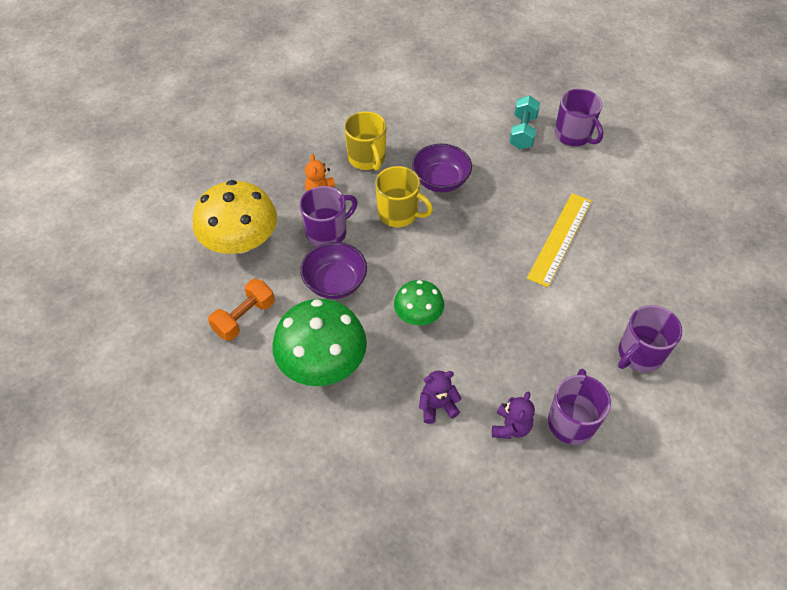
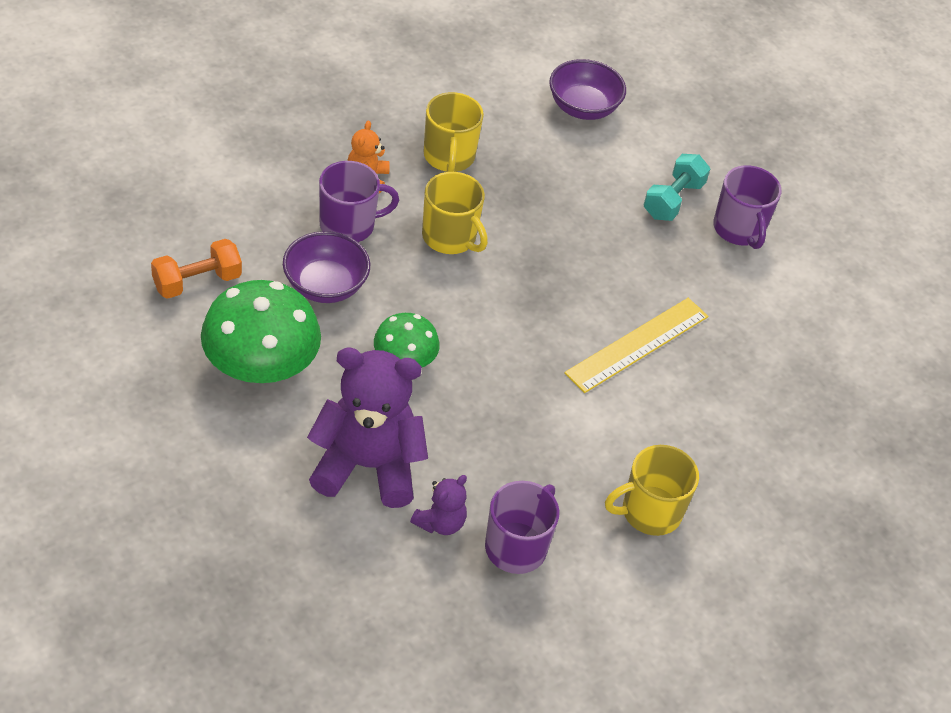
camera: 15 degrees right, 5 degrees down
yellow mushroom [193,180,277,254] -> none
purple bowl [412,144,472,192] -> purple bowl moved to [549,59,626,120]
purple teddy bear [419,371,462,424] -> purple teddy bear [307,348,428,508], size x2.14
purple mug [618,305,682,372] -> yellow mug [605,445,699,536]

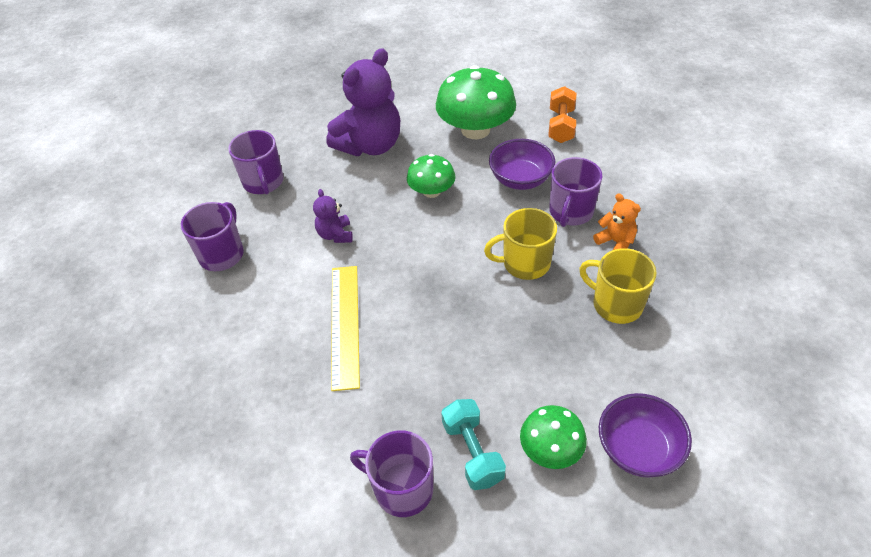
camera: 135 degrees right, 0 degrees up
purple teddy bear [410,475,467,535] -> purple teddy bear moved to [313,189,353,243]
yellow mug [605,445,699,536] -> purple mug [181,202,244,271]
none -> green mushroom [520,405,587,469]

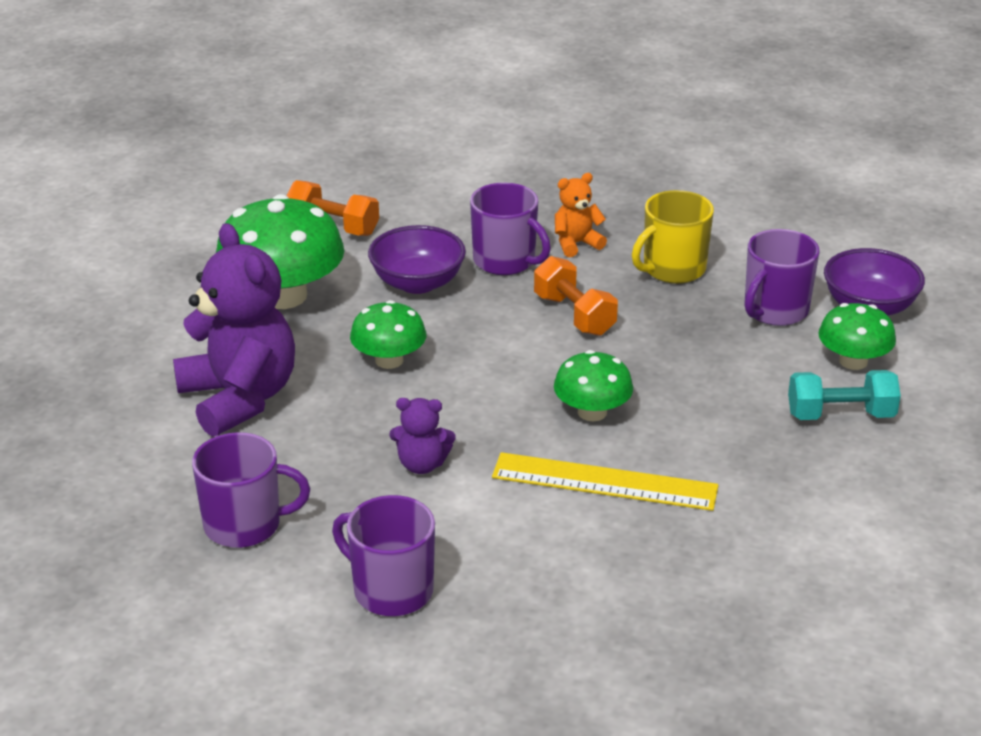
camera: 75 degrees left, 15 degrees down
purple mug [350,430,434,517] -> purple mug moved to [745,229,819,326]
yellow mug [484,208,557,280] -> orange dumbbell [534,256,618,336]
none -> green mushroom [554,350,633,421]

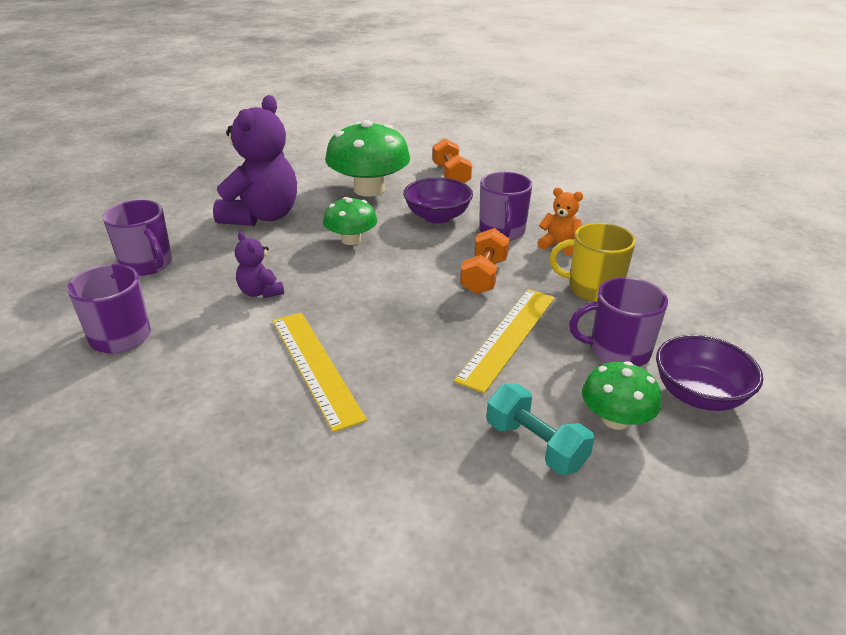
camera: 50 degrees right, 0 degrees up
green mushroom [554,350,633,421] -> none
none -> yellow ruler [454,289,555,393]

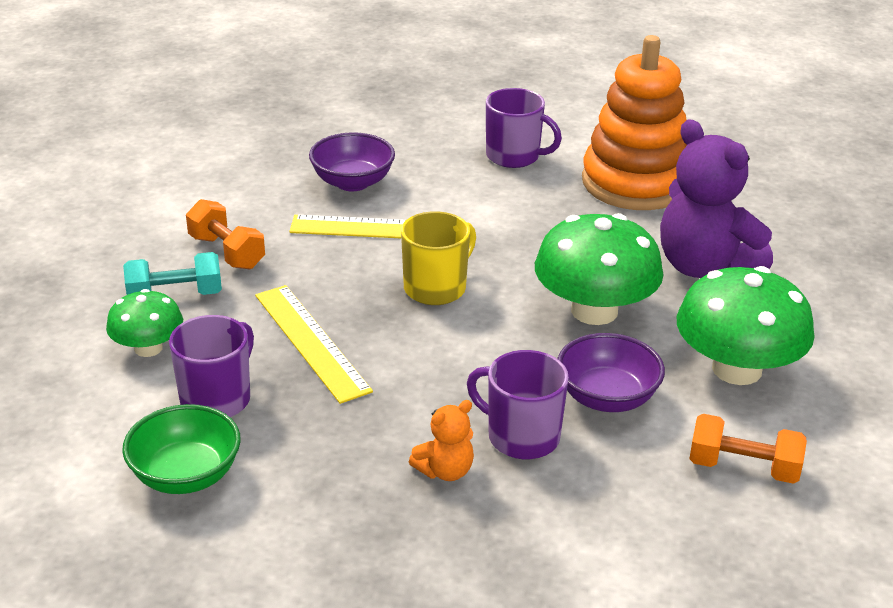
camera: 120 degrees right, 0 degrees up
purple mug [103,200,172,276] -> orange stacking toy [582,35,687,210]
purple teddy bear [235,232,284,298] -> none
green mushroom [323,197,377,245] -> green mushroom [535,213,664,325], size x1.76
orange dumbbell [460,228,509,294] -> orange dumbbell moved to [186,199,265,269]
yellow mug [549,223,636,302] -> yellow mug moved to [401,211,476,305]
purple bowl [656,335,763,411] -> purple bowl moved to [309,132,395,191]
none -> green bowl [122,404,241,494]

